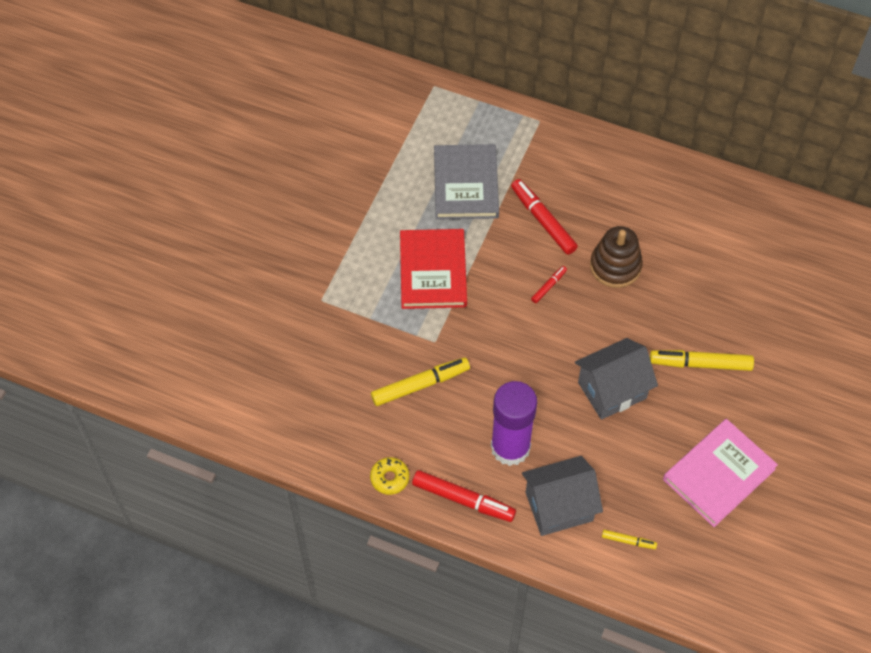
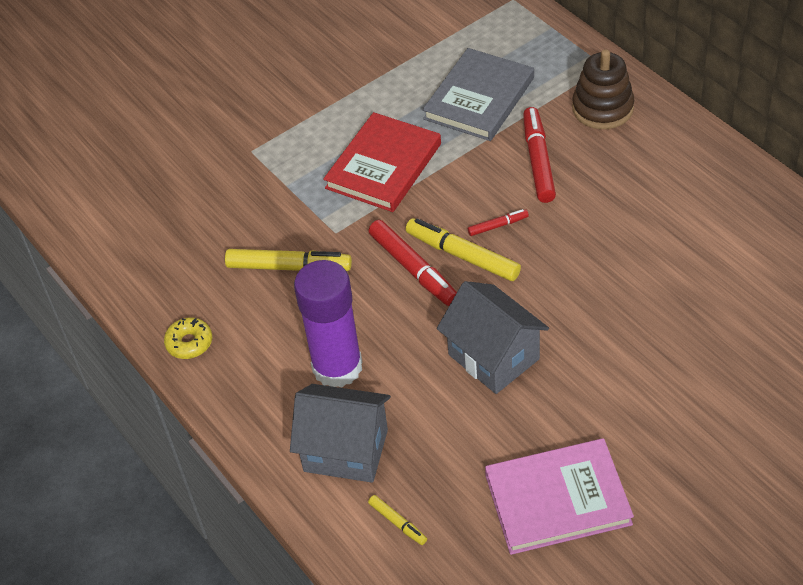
camera: 35 degrees right, 10 degrees down
red marker [412,470,516,522] -> red marker moved to [368,220,457,306]
grey house [575,338,658,420] -> grey house turned 45 degrees clockwise [437,281,549,394]
brown stacking toy [590,226,643,288] -> brown stacking toy moved to [572,49,635,129]
yellow marker [650,350,754,371] -> yellow marker moved to [406,218,521,281]

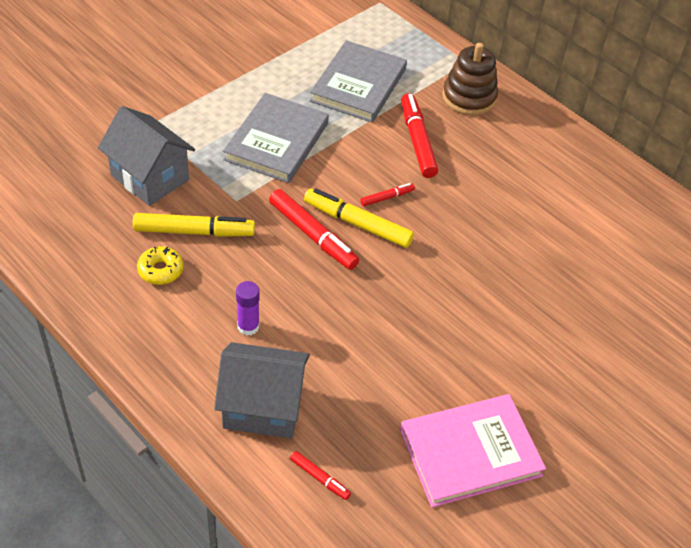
camera: 15 degrees left, 0 degrees up
yellow donut [164,318,212,359] -> yellow donut moved to [137,246,183,285]
purple glue stick [294,260,362,387] -> purple glue stick [236,281,260,336], size x0.45
red book [323,112,441,212] -> grey book [223,93,329,183]
yellow marker [368,495,427,545] -> red marker [290,451,351,500]
grey house [437,281,549,394] -> grey house moved to [98,106,195,206]

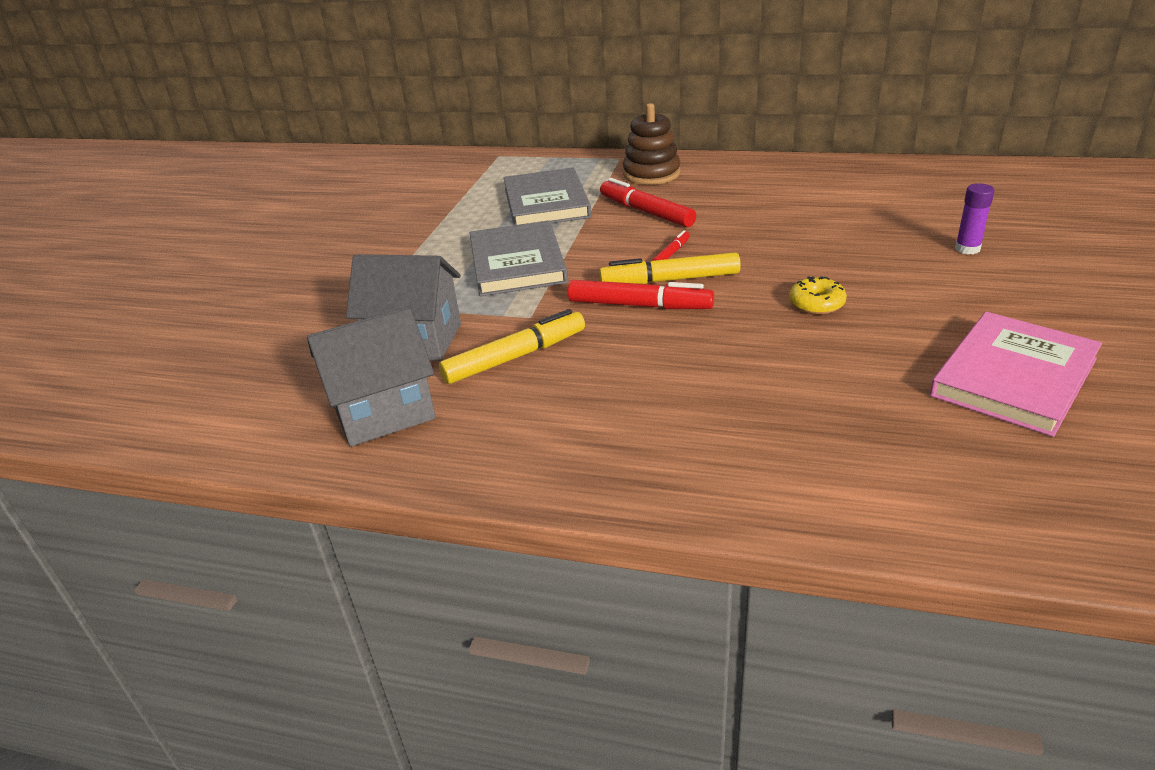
camera: 25 degrees left, 15 degrees down
yellow donut [137,246,183,285] -> yellow donut moved to [789,276,847,314]
grey house [214,342,310,438] -> grey house moved to [307,307,436,447]
purple glue stick [236,281,260,336] -> purple glue stick moved to [955,183,995,254]
red marker [290,451,351,500] -> none

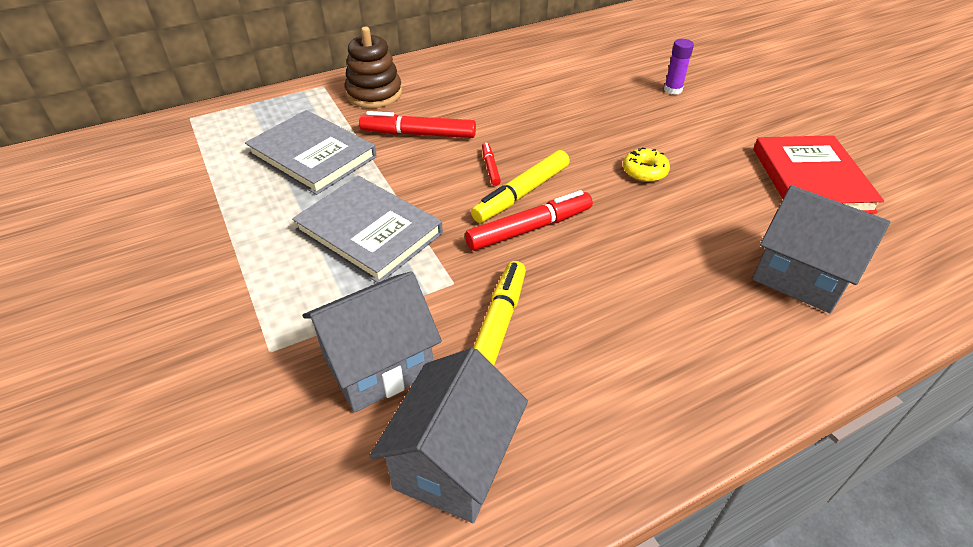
camera: 45 degrees left, 10 degrees up
pink book [930,312,1102,437] -> red book [753,135,884,213]
none -> grey house [752,185,890,313]

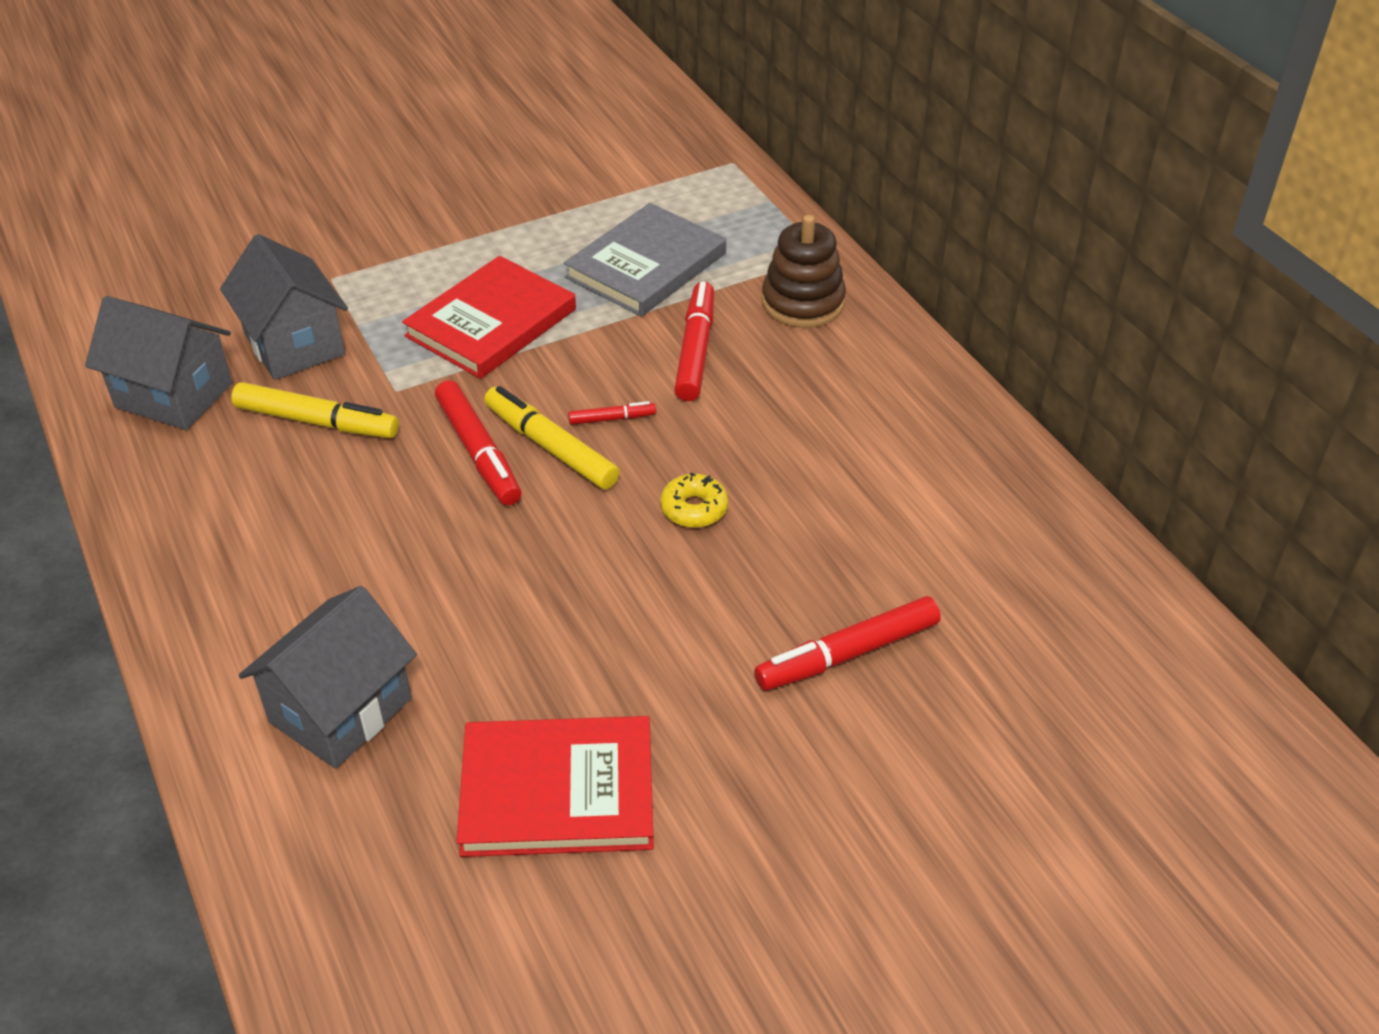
camera: 90 degrees right, 0 degrees up
grey book [292,176,443,283] -> red book [402,256,576,379]
yellow donut [623,147,670,182] -> yellow donut moved to [660,473,728,528]
purple glue stick [664,39,694,95] -> red marker [754,596,941,691]

